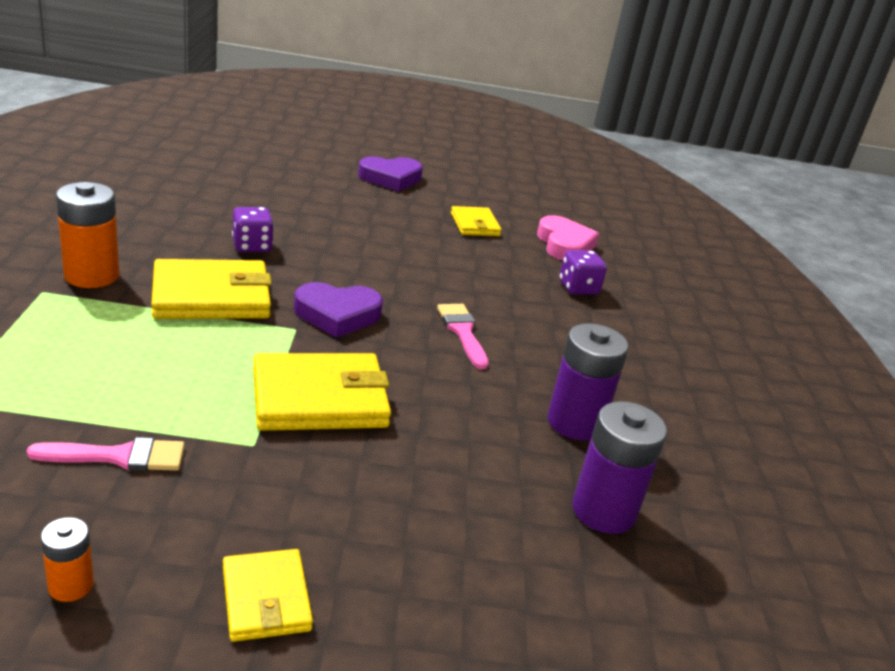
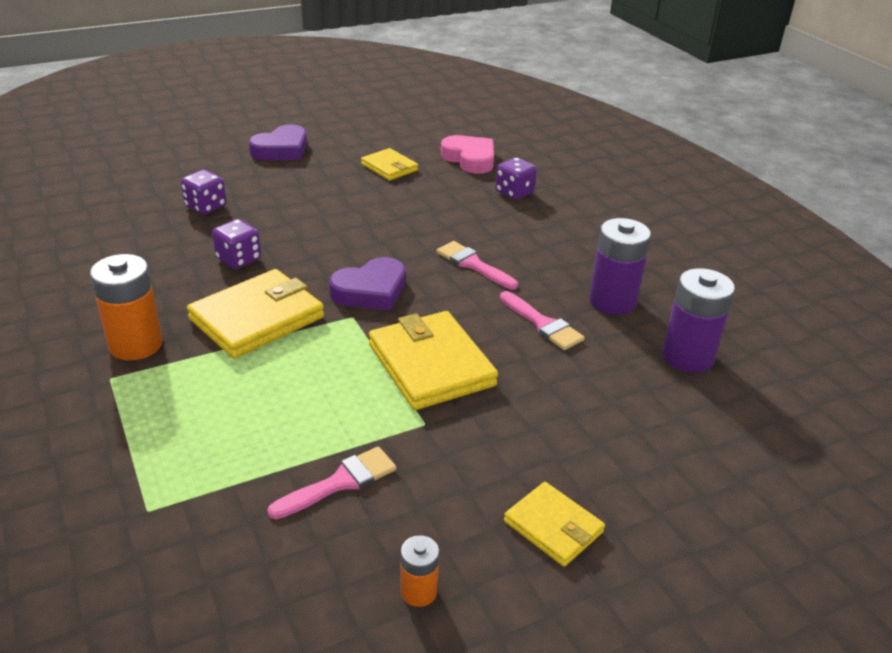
camera: 25 degrees left, 5 degrees up
yellow wallet [253,353,391,431] -> yellow wallet turned 75 degrees counterclockwise [369,311,498,410]
none -> purple dice [181,170,226,215]
none -> pink brush [500,291,585,350]

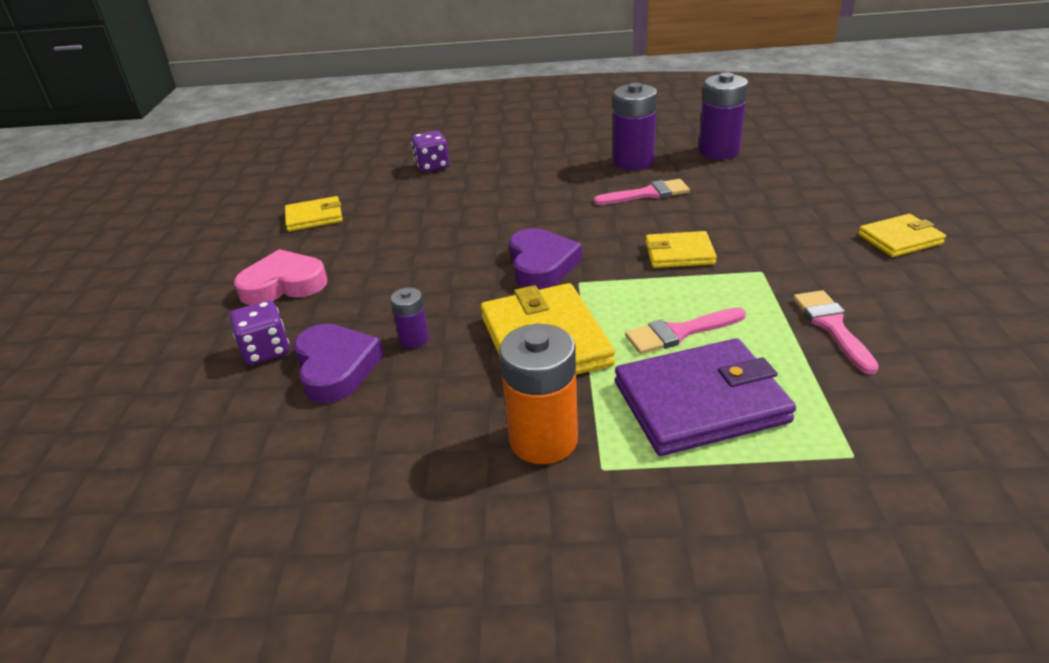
camera: 60 degrees left, 0 degrees up
purple dice [212,219,261,269] -> purple battery [390,288,429,348]
purple heart [249,124,307,160] -> purple heart moved to [294,324,384,403]
yellow wallet [369,311,498,410] -> yellow wallet [646,231,717,268], size x0.57
orange battery [400,535,439,607] -> none
pink brush [436,241,518,289] -> pink brush moved to [625,307,746,354]
pink heart [441,135,494,174] -> pink heart moved to [234,249,328,305]
none -> purple wallet [615,338,796,456]

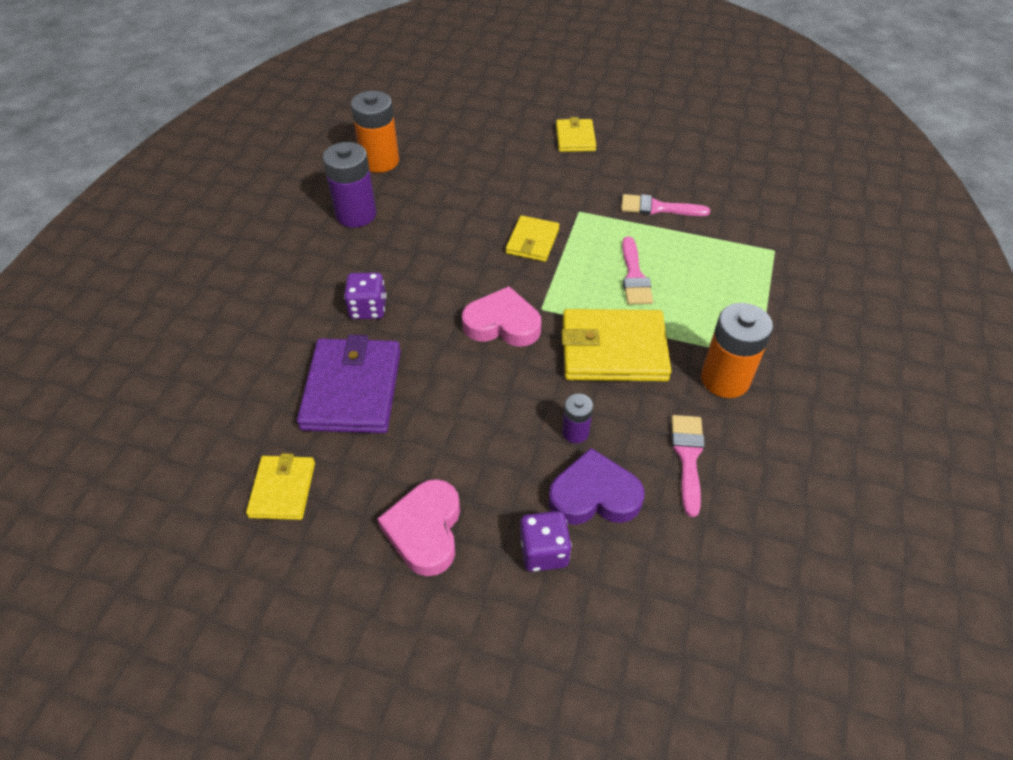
camera: 75 degrees left, 15 degrees up
purple dice [411,131,449,172] -> purple dice moved to [344,273,386,319]
purple heart [509,228,582,289] -> pink heart [462,286,541,347]
pink brush [594,179,690,205] -> pink brush moved to [671,415,705,517]
purple wallet [615,338,796,456] -> purple wallet moved to [297,335,401,433]
purple battery [699,73,748,159] -> orange battery [351,91,399,173]

